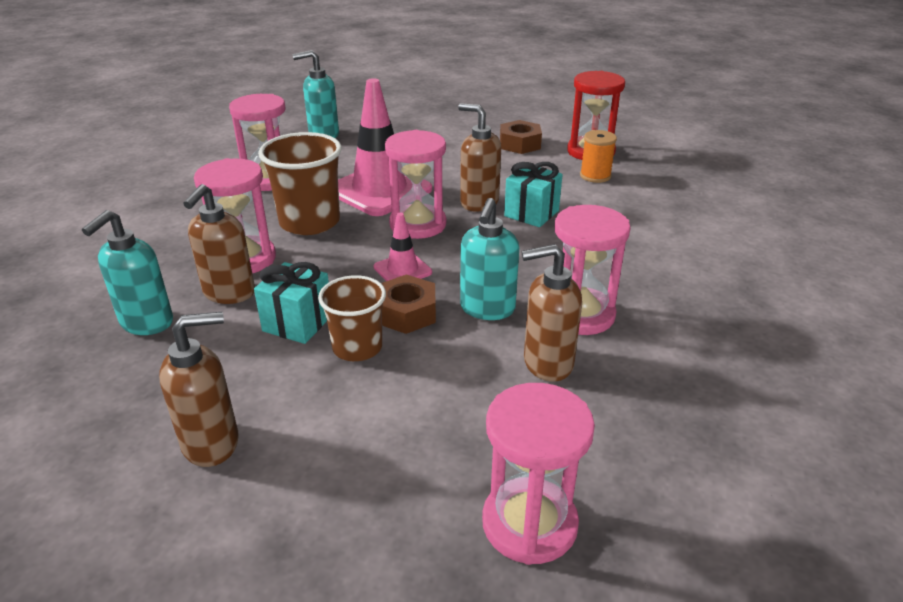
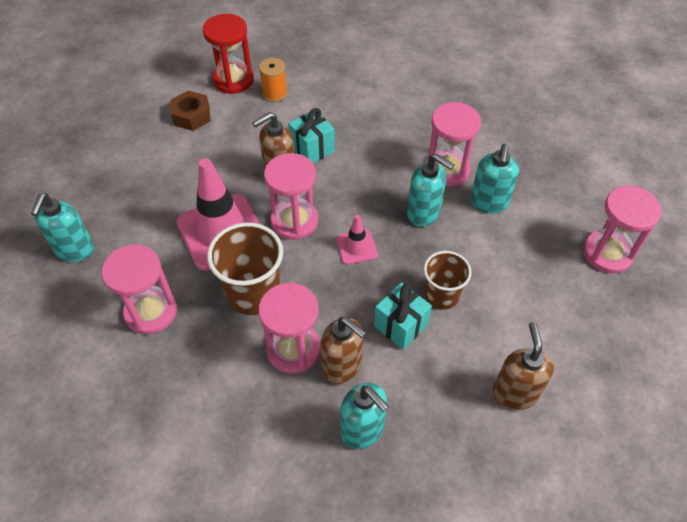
camera: 70 degrees left, 20 degrees up
brown nut [381,274,436,334] -> none
brown soap dispenser [521,244,582,382] -> turquoise soap dispenser [470,144,519,214]

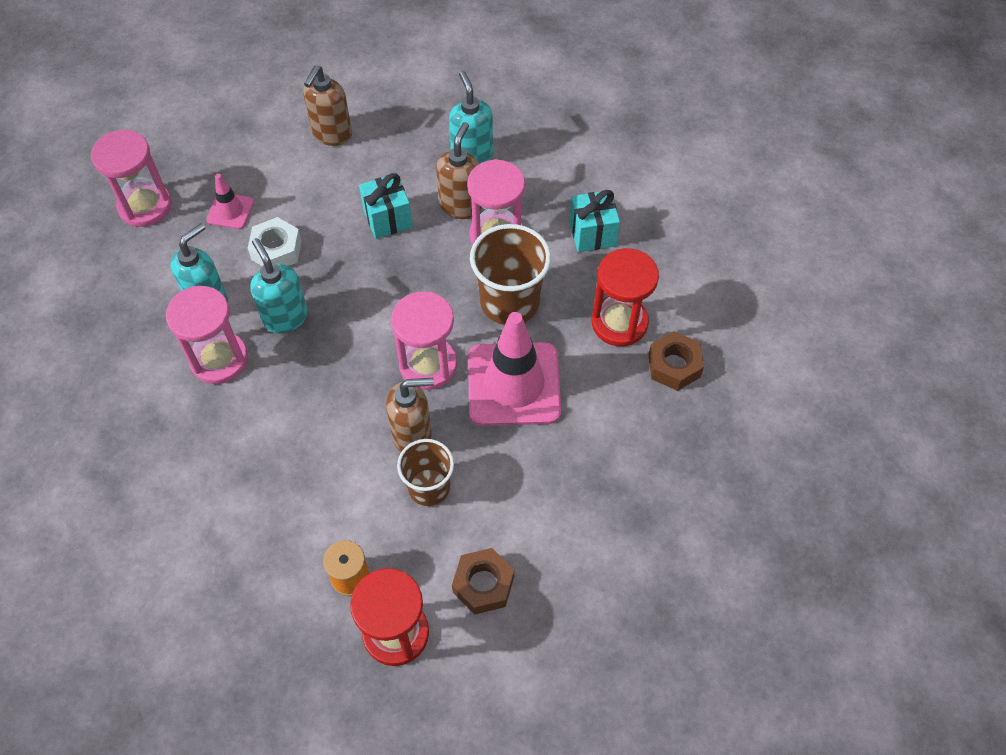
camera: 155 degrees left, 5 degrees up
turquoise soap dispenser [31,193,94,262] -> none
pink hourglass [102,244,177,334] -> red hourglass [591,248,659,346]
turquoise gift [288,108,335,163] -> turquoise gift moved to [569,190,620,252]
brown soap dispenser [321,317,367,384] -> brown soap dispenser turned 45 degrees clockwise [436,122,482,219]
pink traffic cone [336,215,378,265] -> pink traffic cone moved to [206,174,254,229]
brown cup [424,251,471,310] -> brown cup moved to [397,439,454,506]
none -> white nut [248,217,302,266]
none -> brown nut [648,331,704,391]

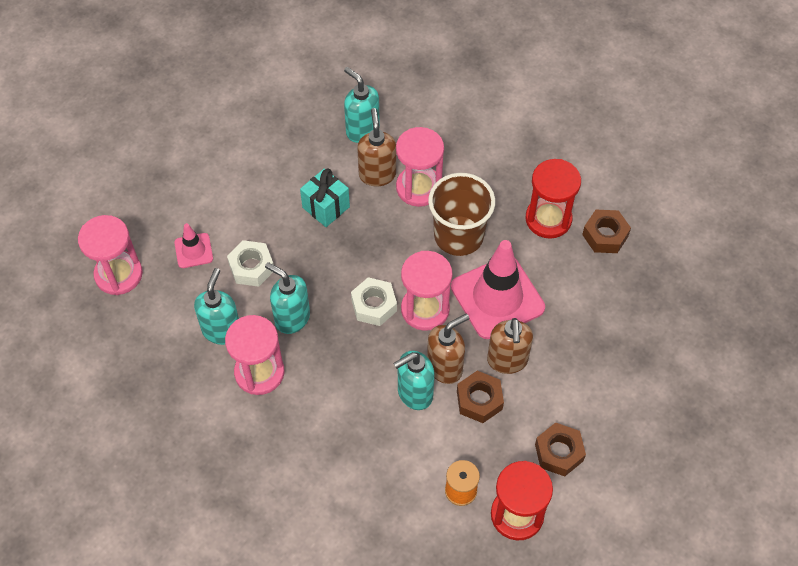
camera: 25 degrees left, 0 degrees up
brown soap dispenser [303,66,352,146] -> brown soap dispenser moved to [487,318,533,374]
brown cup [397,439,454,506] -> brown nut [457,371,504,423]
turquoise gift [569,190,620,252] -> none
none -> white nut [351,277,397,326]
none -> turquoise soap dispenser [393,351,435,410]

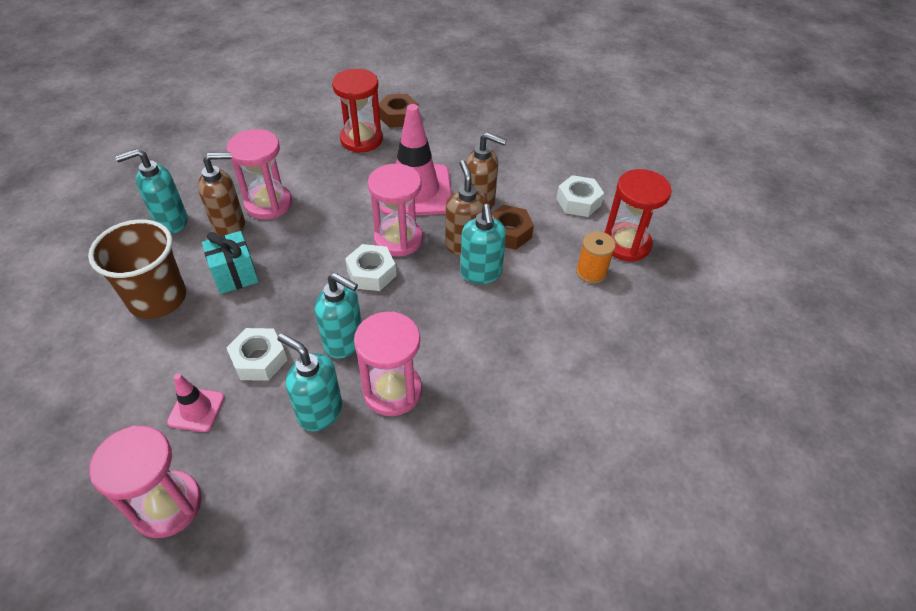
camera: 70 degrees left, 10 degrees down
turquoise soap dispenser [265,262,310,334] -> turquoise soap dispenser turned 120 degrees counterclockwise [315,273,362,359]
brown soap dispenser [357,108,396,186] -> brown soap dispenser turned 150 degrees clockwise [198,152,245,236]
brown cup [428,173,495,256] -> brown cup moved to [88,219,186,319]
brown nut [535,423,586,476] -> white nut [556,175,604,217]

